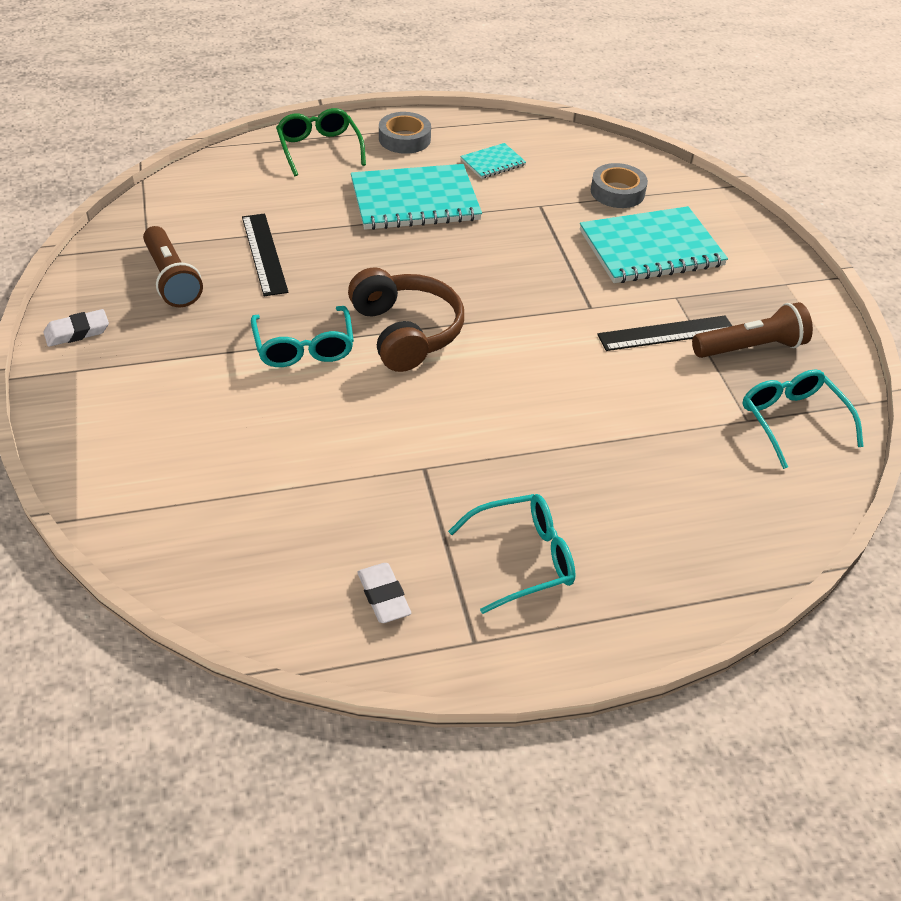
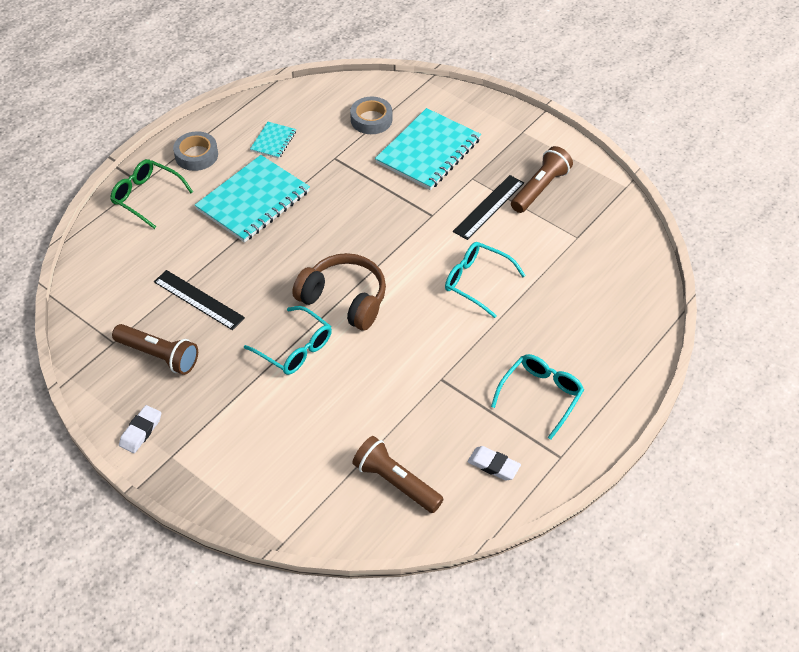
camera: 35 degrees left, 5 degrees up
turquoise glasses [742,369,864,469] -> turquoise glasses moved to [445,242,526,318]
none -> brown flashlight [352,436,444,513]

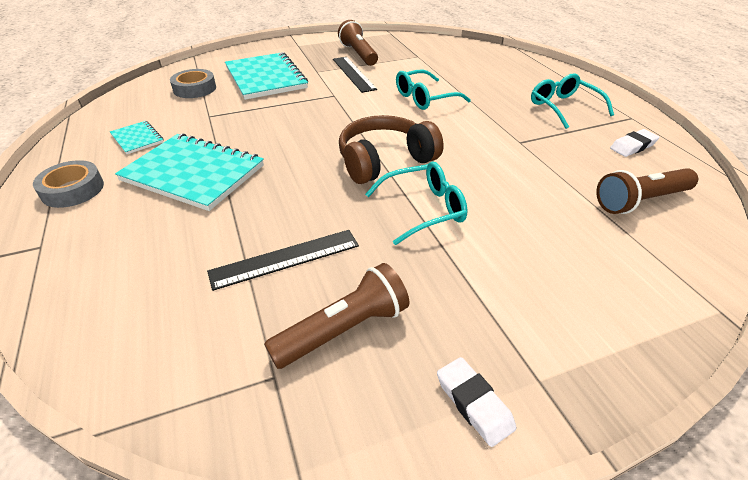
camera: 60 degrees left, 10 degrees down
green glasses [110,159,193,229] -> none
turquoise notebook [195,155,310,243] -> turquoise notebook turned 45 degrees counterclockwise [115,133,264,211]

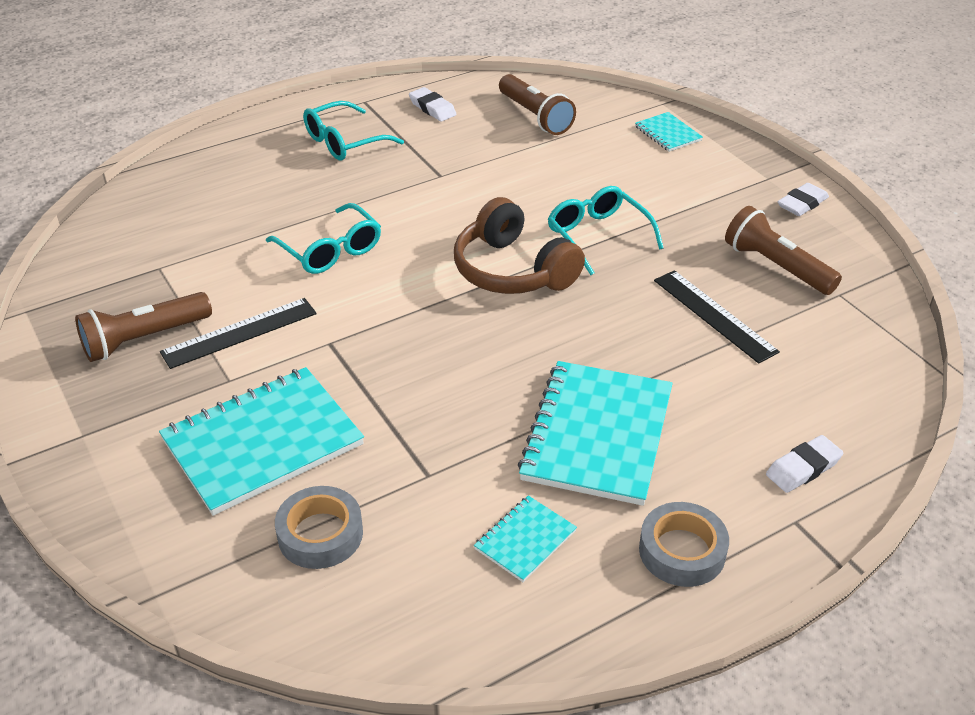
camera: 100 degrees left, 0 degrees up
none -> turquoise notebook [635,112,703,152]
none -> white eraser [766,435,843,493]

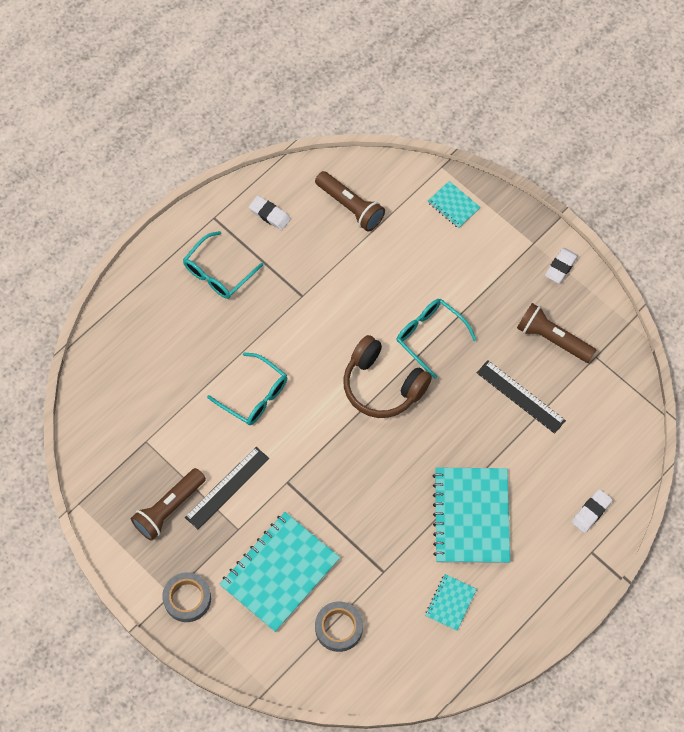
camera: 15 degrees left, 25 degrees up
grey tape [639,502,729,587] -> grey tape moved to [162,572,211,622]

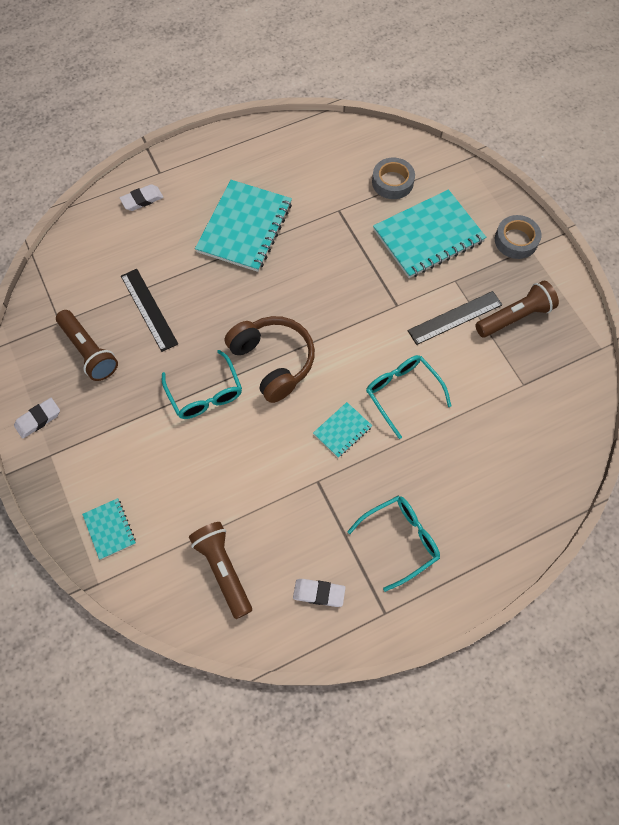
camera: 160 degrees left, 0 degrees up
white eraser [249,196,291,230] -> white eraser turned 45 degrees counterclockwise [293,579,345,607]
turquoise notebook [425,574,477,631] -> turquoise notebook moved to [313,402,372,458]

